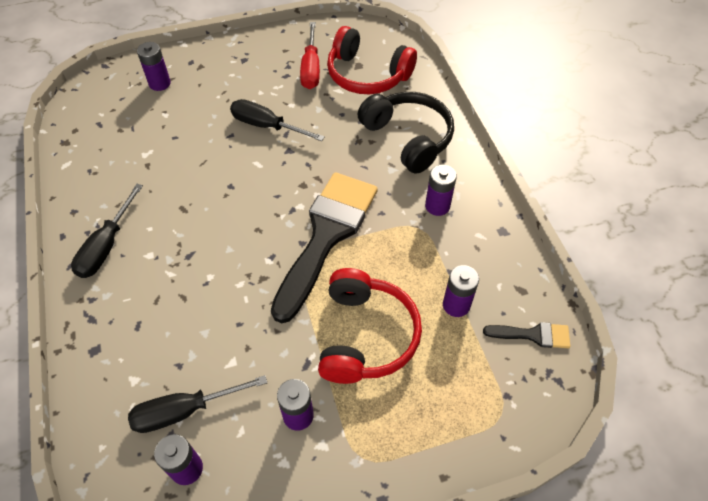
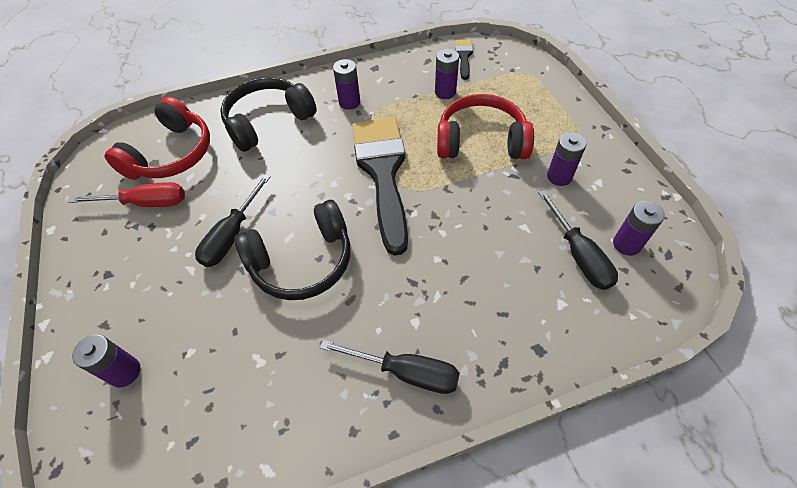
camera: 90 degrees left, 0 degrees up
black brush [271,172,378,323] -> black brush turned 60 degrees clockwise [352,118,408,256]
none -> black headphones [234,200,350,300]

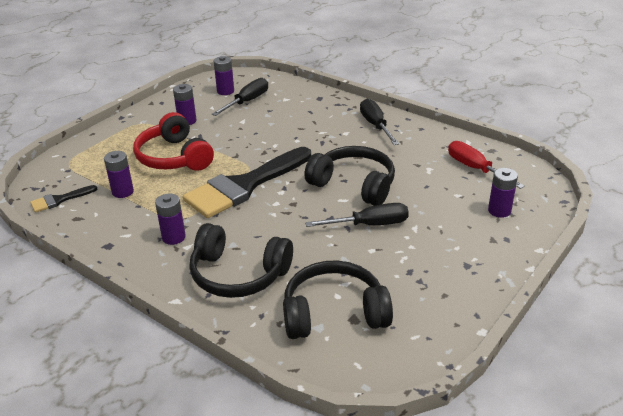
camera: 125 degrees left, 20 degrees down
red screwdriver [69,182,185,207] -> red screwdriver moved to [448,141,525,189]
red headphones [105,97,210,180] -> black headphones [283,260,393,339]

